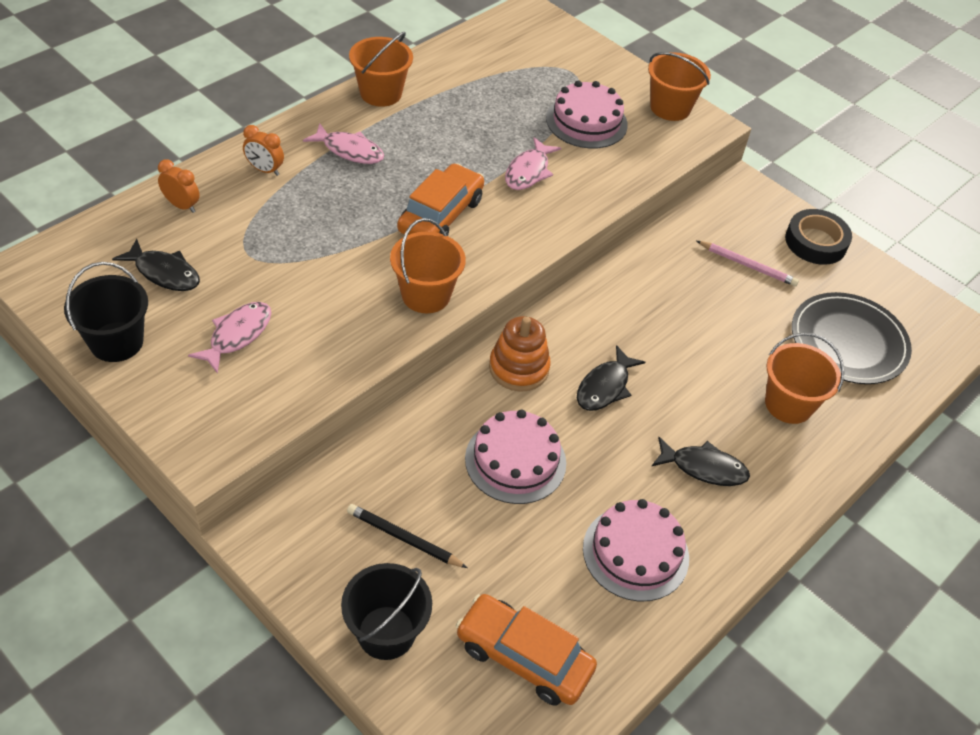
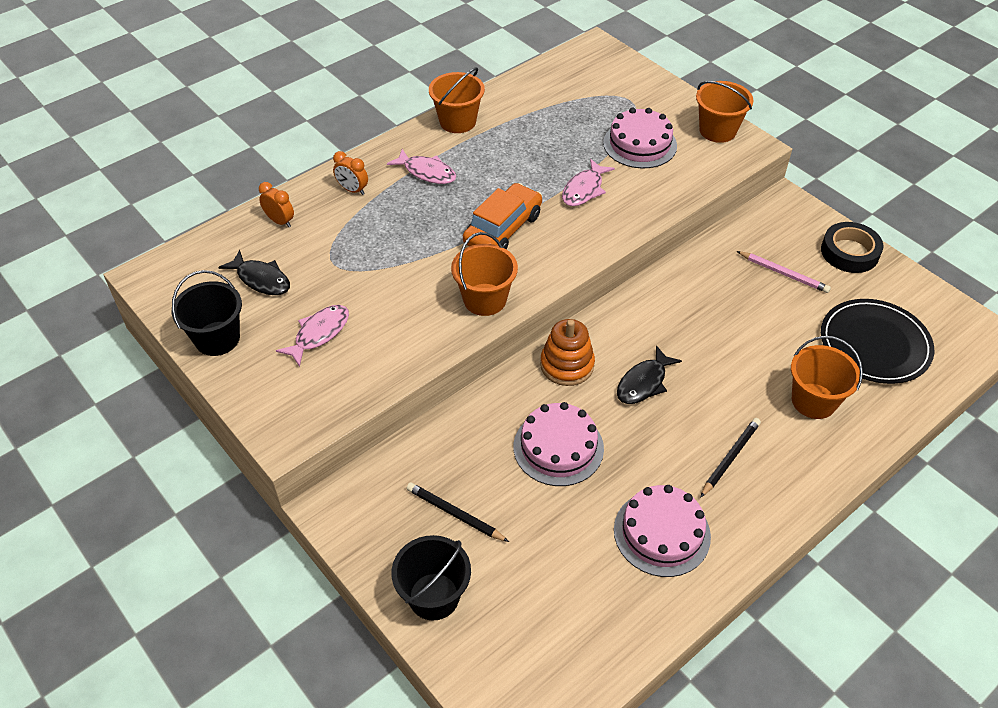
camera: 10 degrees right, 0 degrees up
orange car [456,594,597,706] -> none
black fish [652,437,750,486] -> black pencil [700,418,761,498]

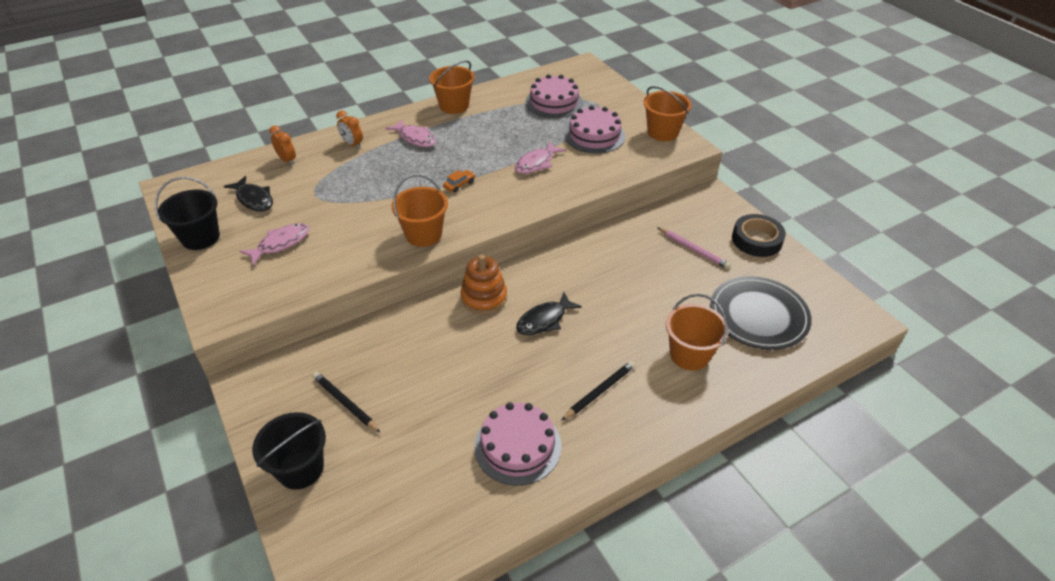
camera: 10 degrees right, 5 degrees down
orange car [463,183,542,249] -> orange car [443,170,475,193], size x0.43
pink cake [514,402,604,486] -> pink cake moved to [525,74,583,118]

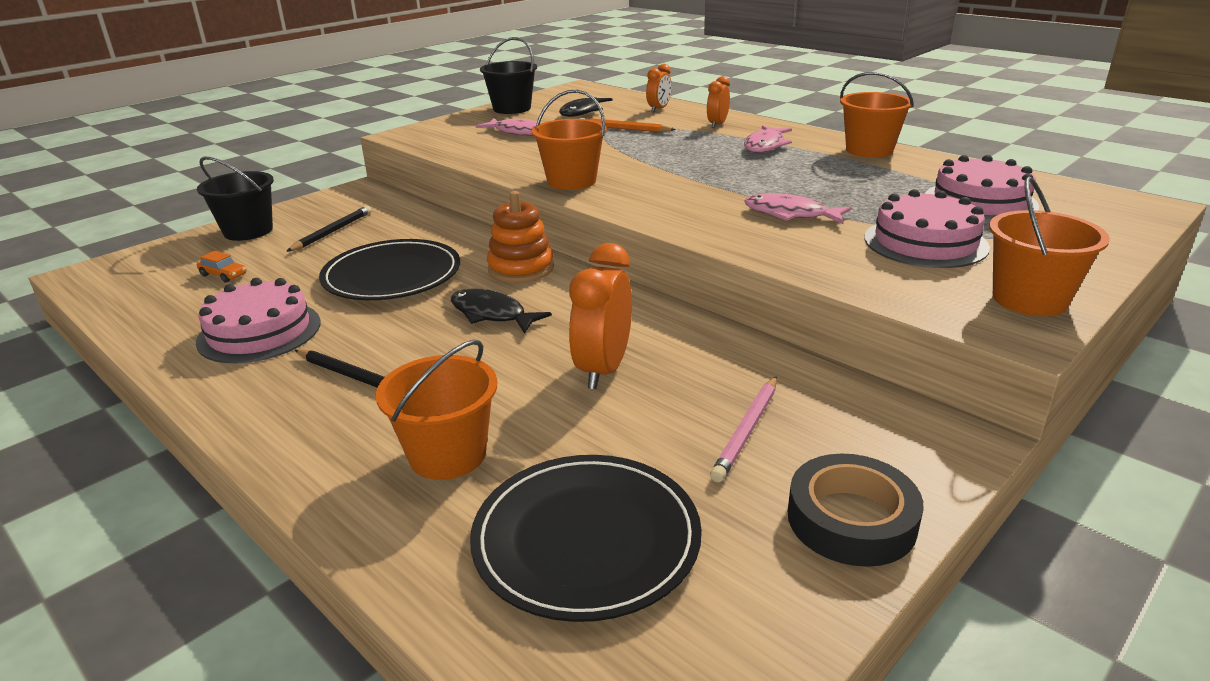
camera: 75 degrees right, 15 degrees down
orange car [443,170,475,193] -> orange car moved to [197,251,247,282]
none -> black plate [319,239,460,300]
none -> orange clock [569,243,632,389]
none -> orange pencil [580,118,676,132]

